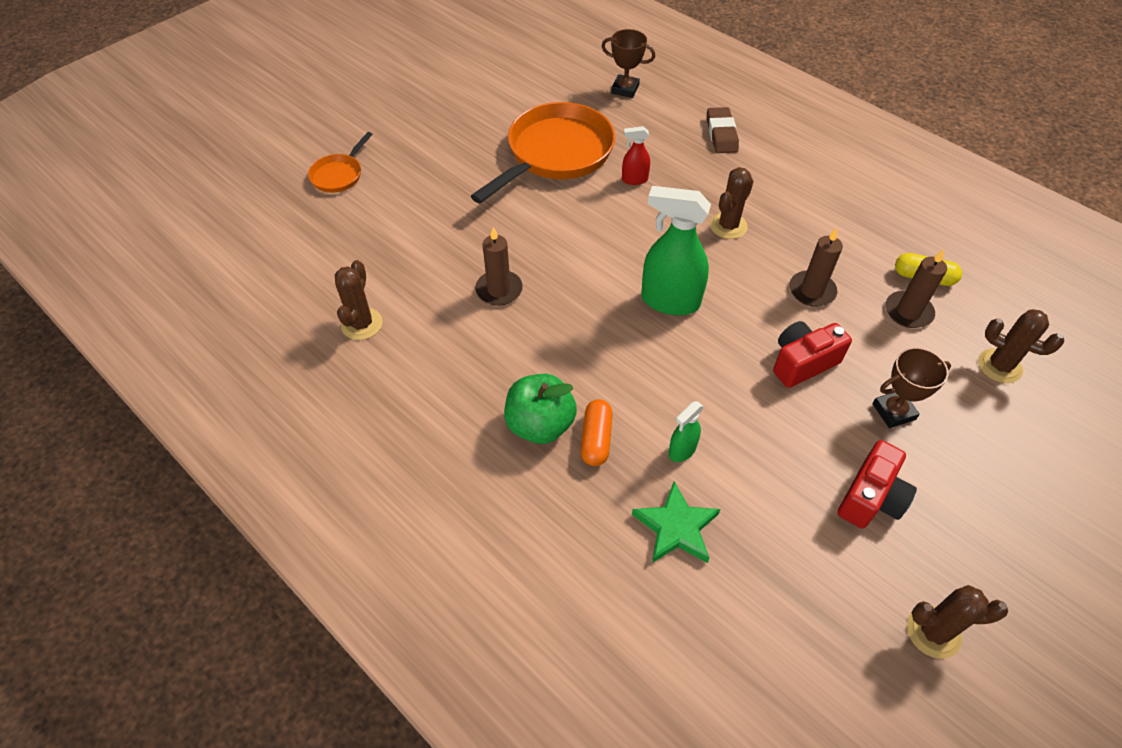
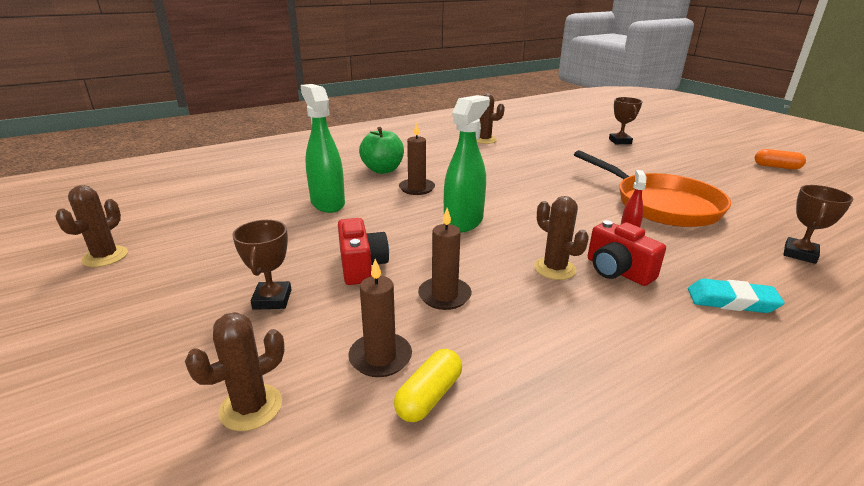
camera: 105 degrees right, 25 degrees down
orange pan [308,132,373,193] -> brown trophy [609,97,643,144]
brown candle [475,227,523,306] -> brown candle moved to [399,122,435,195]
orange capsule [581,399,613,466] -> orange capsule moved to [755,149,806,170]
green star [632,481,721,563] -> none
green spray bottle [668,401,704,462] -> green spray bottle [301,84,345,213], size x2.00
brown eraser [707,107,739,153] -> turquoise eraser [688,279,785,313]
red camera [838,440,917,529] -> red camera moved to [588,220,666,286]

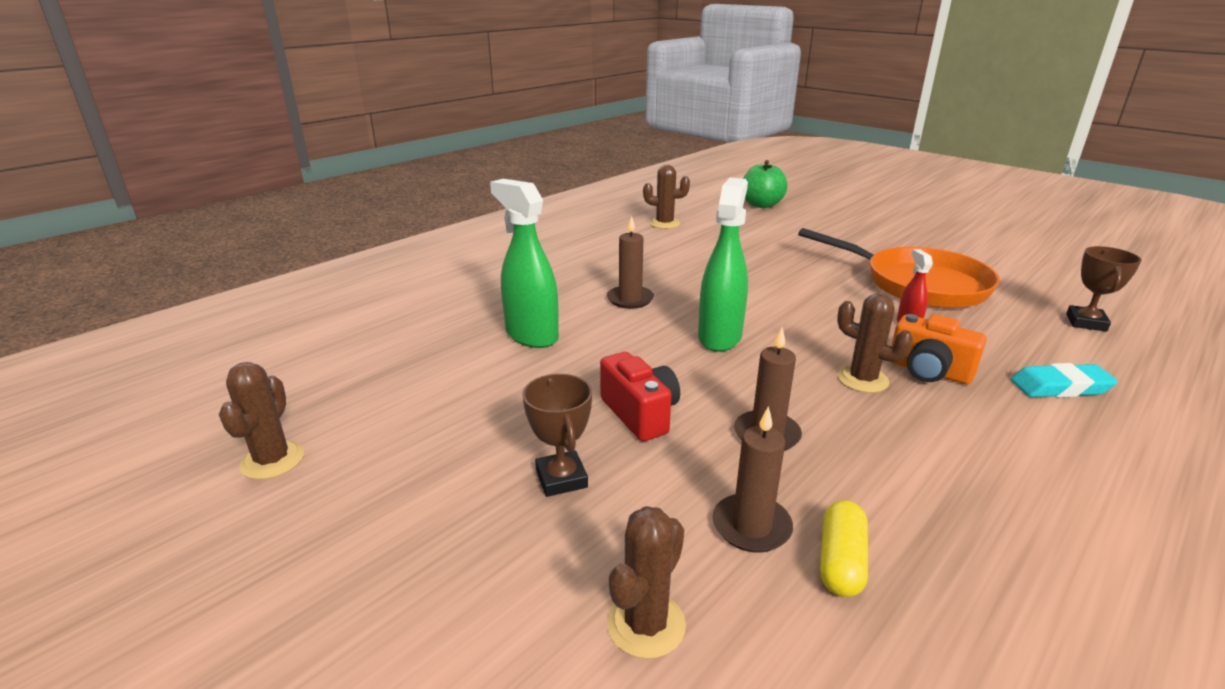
camera: 15 degrees left, 0 degrees up
green apple [359,127,404,174] -> green apple moved to [743,160,787,208]
red camera [588,220,666,286] -> orange camera [891,314,987,384]
brown trophy [609,97,643,144] -> none
orange capsule [755,149,806,170] -> none

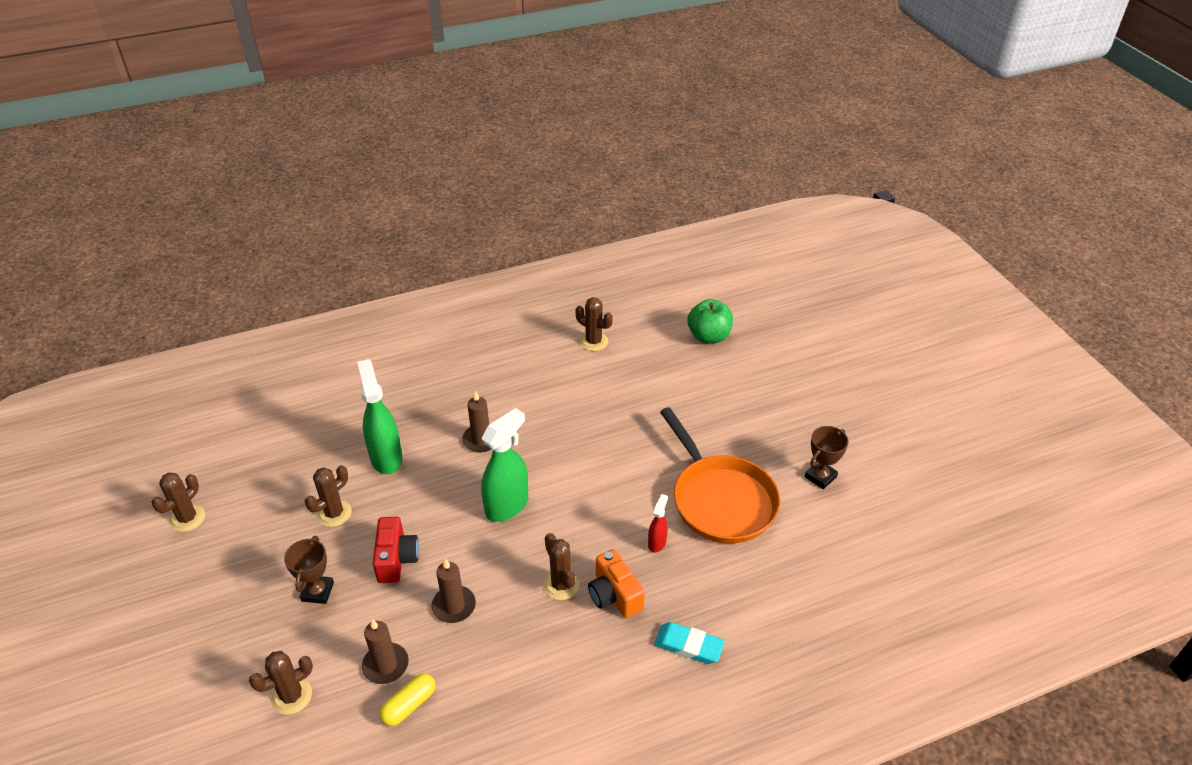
camera: 25 degrees right, 15 degrees up
brown trophy [1066,246,1142,331] -> brown trophy moved to [805,426,849,489]
none -> brown cactus [305,465,352,527]

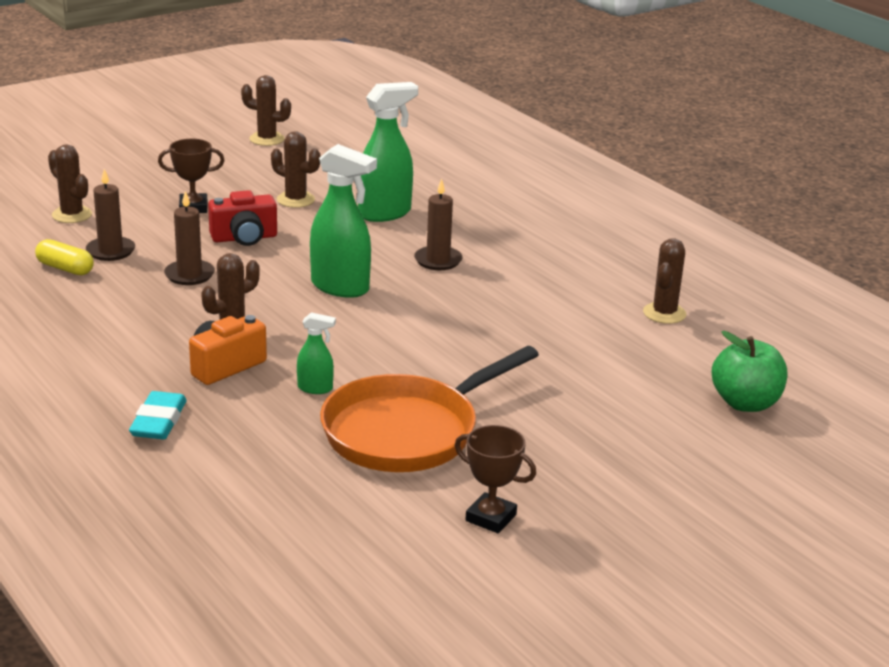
camera: 75 degrees right, 15 degrees down
red spray bottle [648,494,668,553] -> green spray bottle [297,312,336,394]

